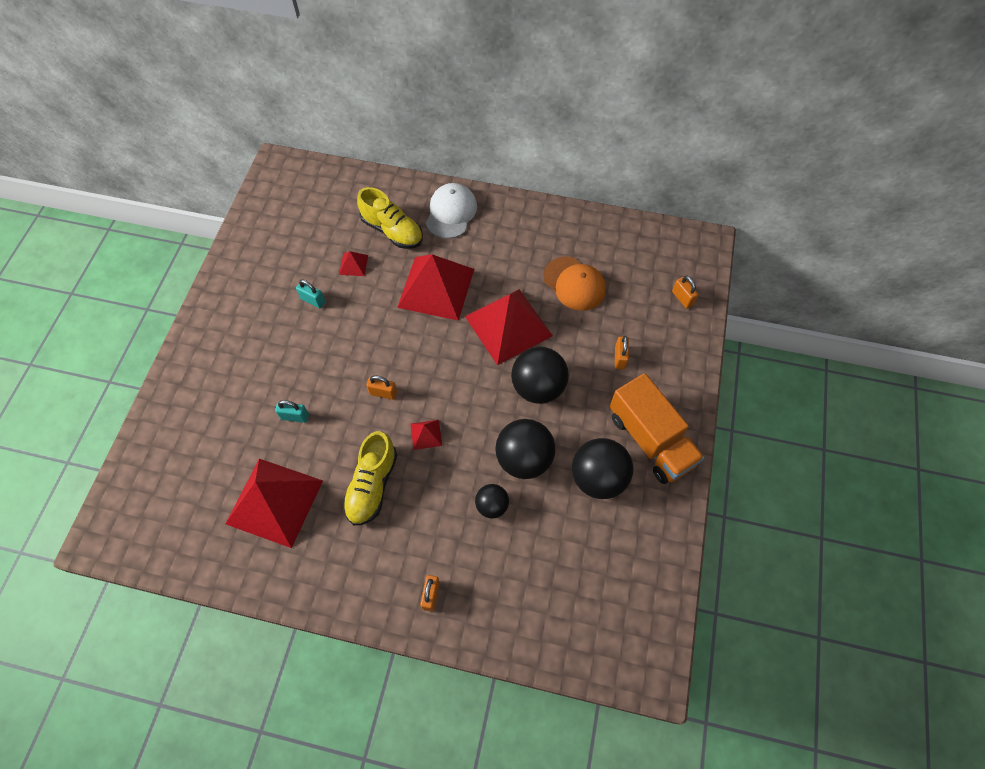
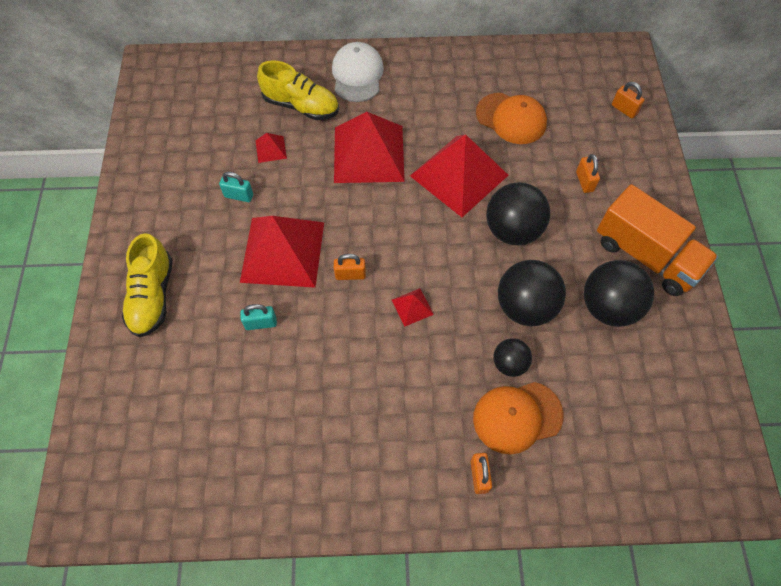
camera: 15 degrees left, 0 degrees up
red pyramid [225,459,323,548] -> red pyramid moved to [240,216,324,288]
yellow shoe [342,431,397,525] -> yellow shoe moved to [122,233,173,337]
none -> orange cap [473,382,563,454]

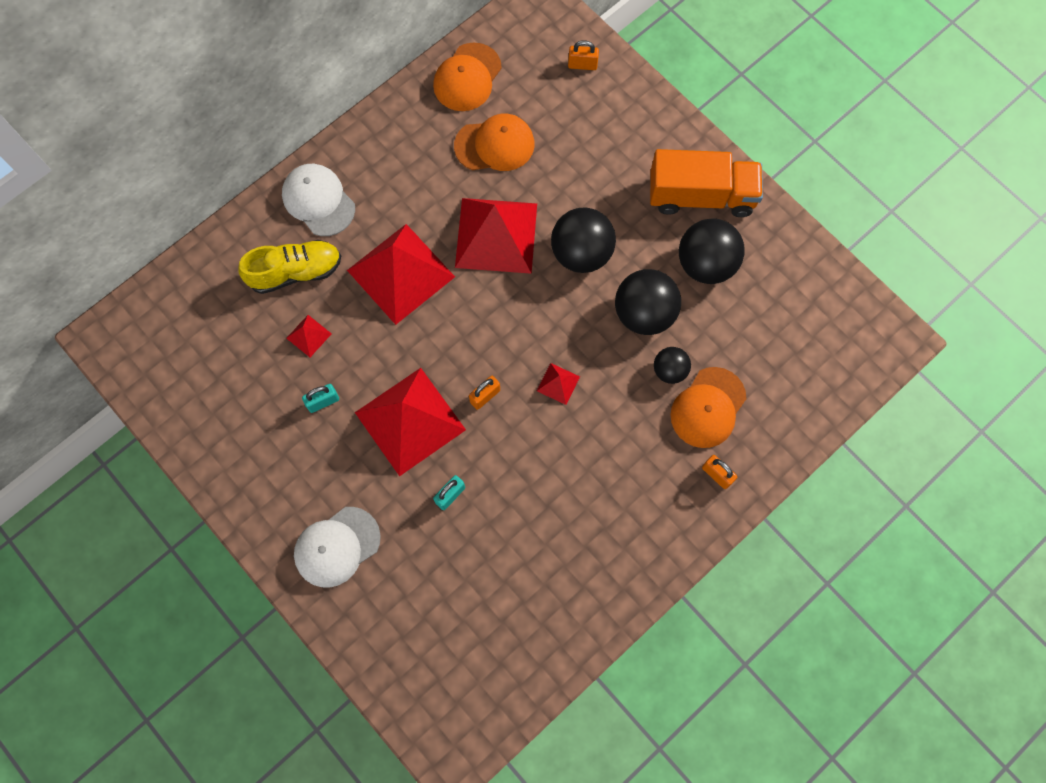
camera: 40 degrees left, 10 degrees up
yellow shoe [122,233,173,337] -> white cap [294,507,381,587]
orange padlock [576,154,600,193] -> none
none -> orange cap [433,43,502,111]

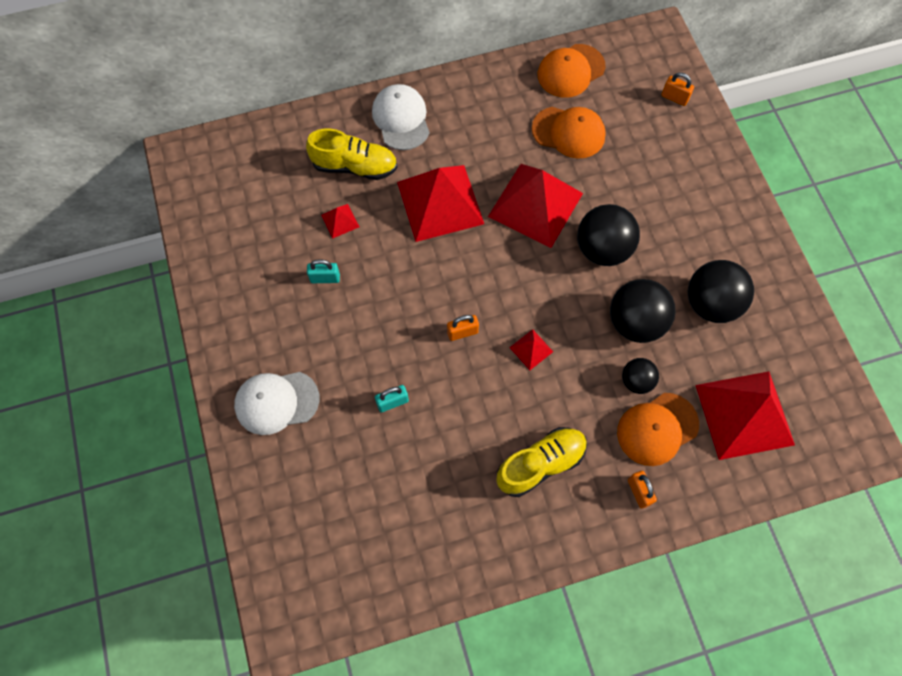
camera: 25 degrees right, 5 degrees down
red pyramid [355,368,466,476] -> red pyramid moved to [695,371,795,460]
orange truck [650,149,763,217] -> none
none -> yellow shoe [496,427,587,497]

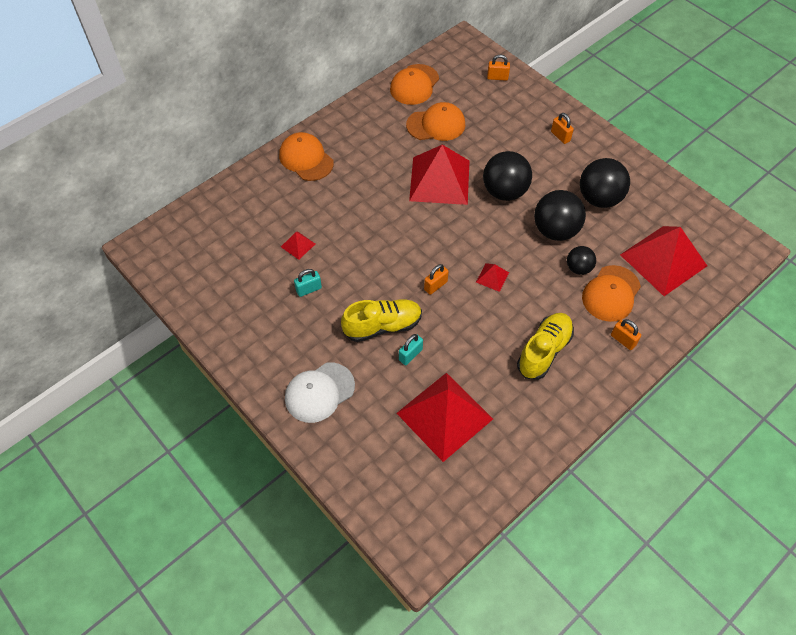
camera: 25 degrees left, 10 degrees down
yellow shoe [306,128,398,180] -> yellow shoe moved to [341,299,422,342]
white cap [372,84,429,150] -> orange cap [279,132,334,181]
red pyramid [397,165,484,242] -> red pyramid moved to [396,373,493,462]
none -> orange padlock [551,113,574,144]

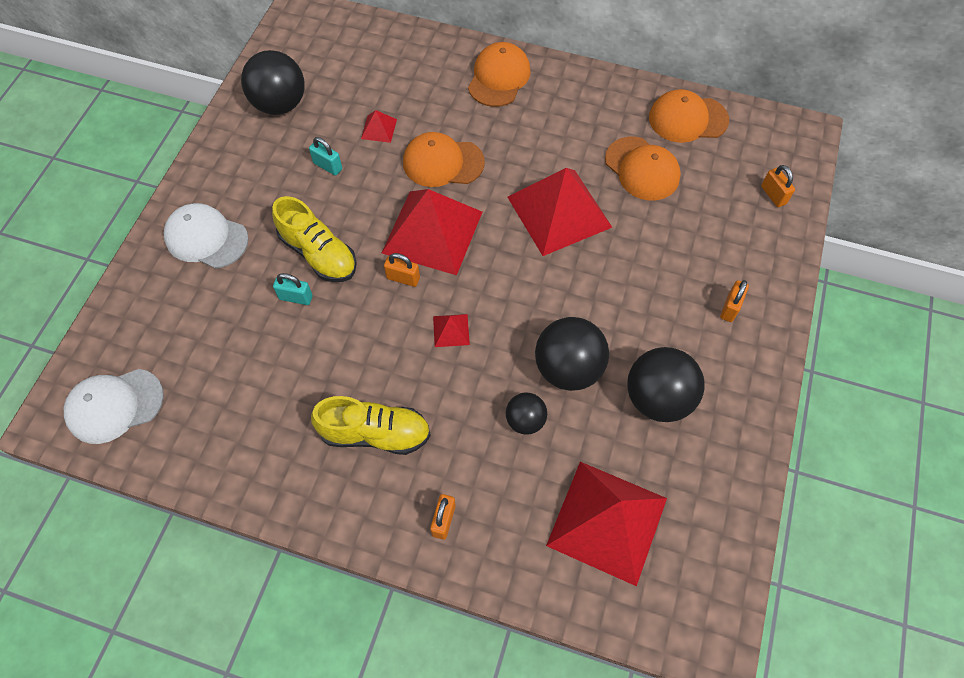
camera: 60 degrees right, 5 degrees up
red pyramid [396,373,493,462] -> red pyramid moved to [382,189,482,275]
black ball [483,151,532,201] -> black ball moved to [241,50,305,115]
orange cap [582,265,641,322] -> orange cap moved to [403,132,485,187]
none -> white cap [64,369,164,444]

